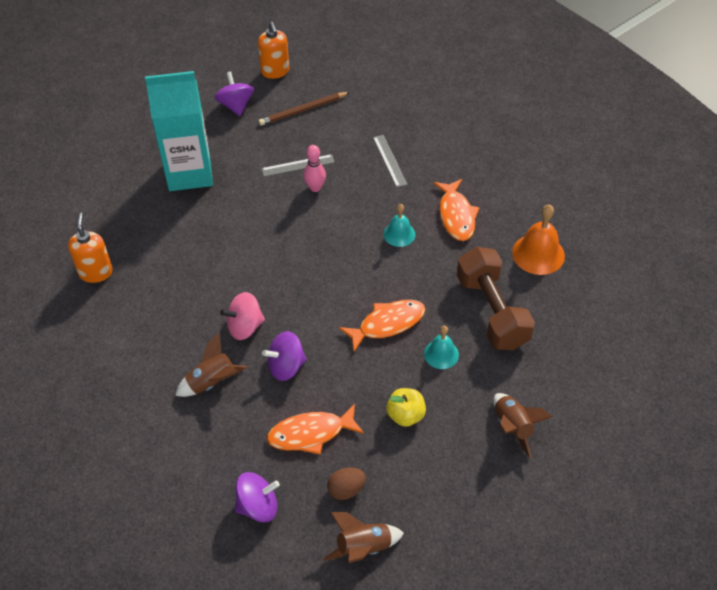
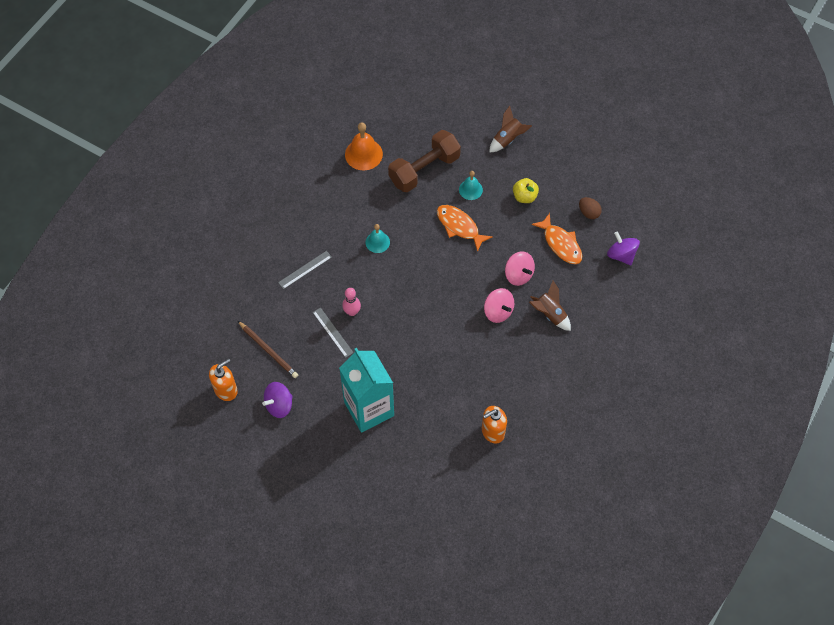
camera: 110 degrees left, 10 degrees up
purple spinning top [262,331,307,381] -> pink spinning top [505,251,535,286]
brown rocket [323,512,404,563] -> none
orange fish [434,179,480,241] -> none

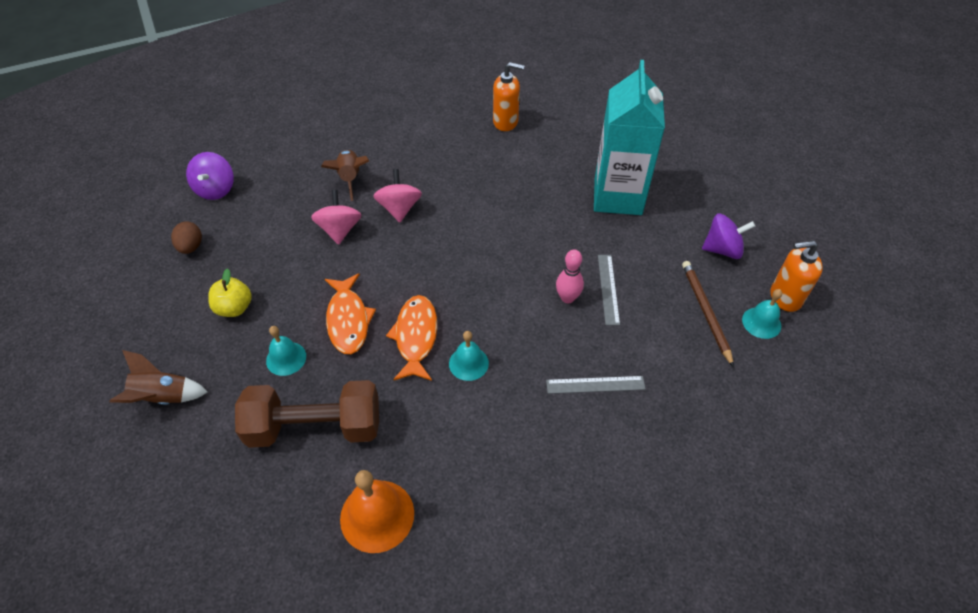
camera: 145 degrees left, 10 degrees down
orange fish [531,213,582,264] -> orange fish moved to [386,295,437,381]
none -> turquoise bell [742,289,782,339]

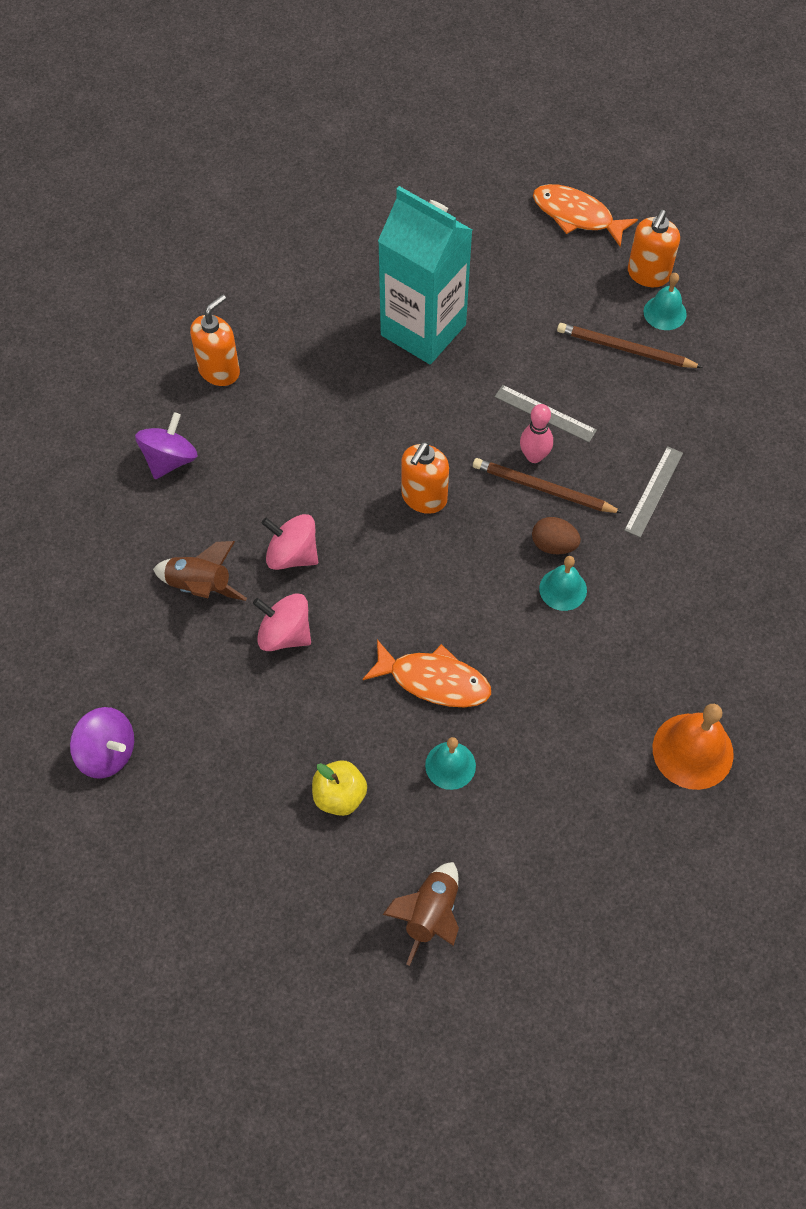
camera: 60 degrees left, 10 degrees up
brown egg [171,221,202,254] -> brown egg moved to [532,517,581,555]
brown dumbbell [235,380,379,448] -> none
orange fish [386,295,437,381] -> orange fish moved to [533,184,638,247]
purple spinning top [702,214,755,259] -> purple spinning top moved to [135,412,198,479]
none -> orange soap dispenser [401,442,449,514]
none -> brown pencil [473,458,623,513]

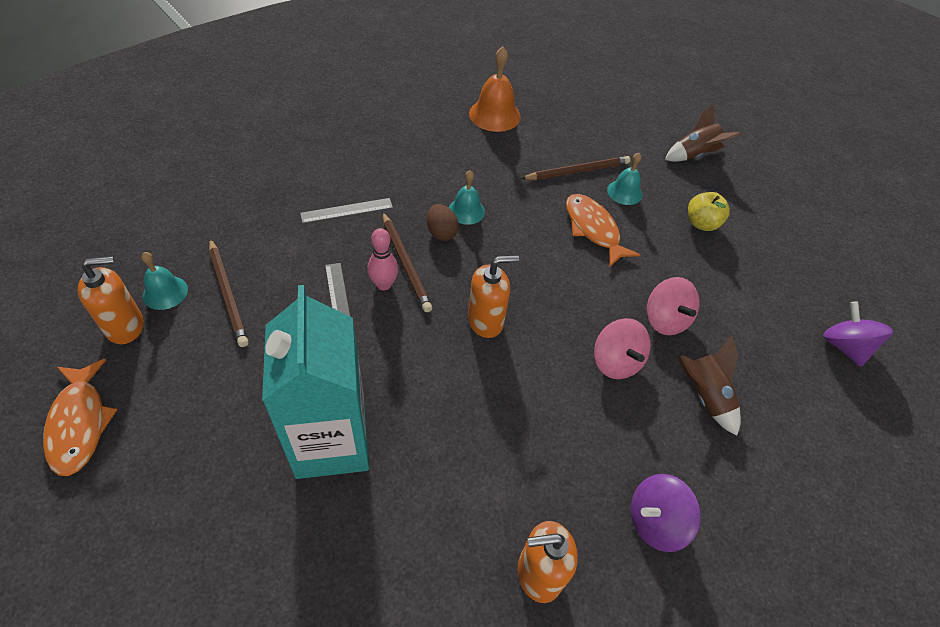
camera: 140 degrees left, 10 degrees down
none -> brown pencil [521,156,630,180]

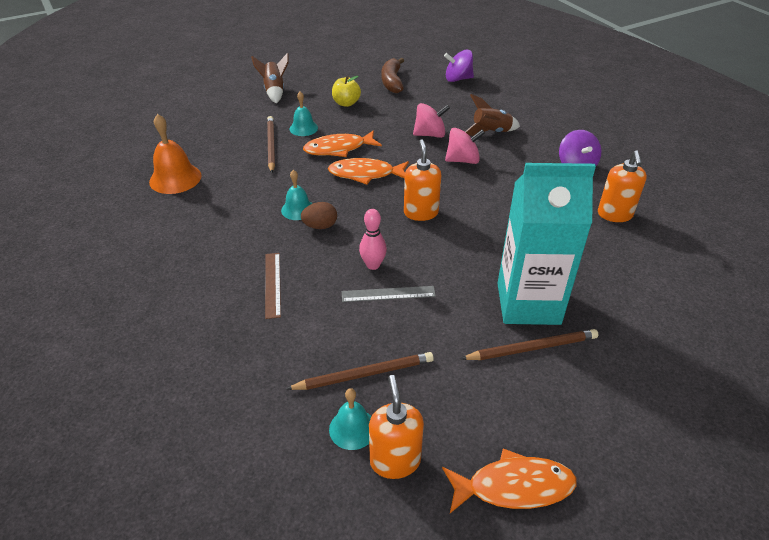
camera: 75 degrees left, 10 degrees down
grey ruler [300,198,393,224] -> brown ruler [265,253,281,319]
brown pencil [382,212,432,312] -> brown pencil moved to [461,329,598,360]
none -> orange fish [328,158,409,185]
none -> brown banana [382,58,404,93]

